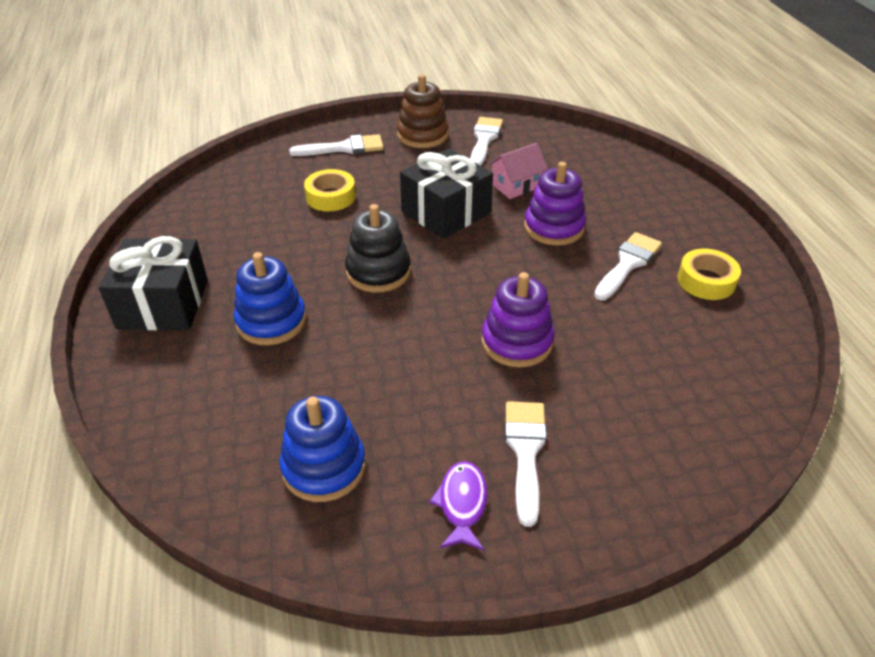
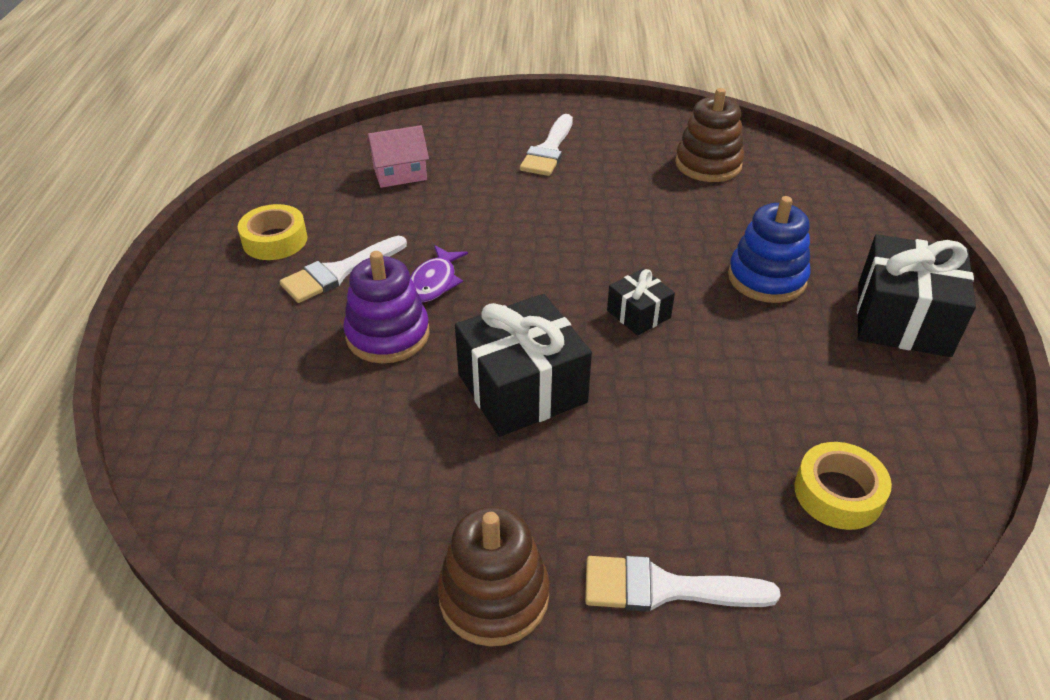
camera: 165 degrees left, 0 degrees up
blue stacking toy [279,396,366,502] -> brown stacking toy [675,88,744,182]
yellow tape [304,169,356,211] -> yellow tape moved to [794,442,892,530]
black stacking toy [345,204,411,293] -> black gift [607,269,675,336]
purple fish [429,461,488,551] -> purple fish moved to [410,245,468,303]
white brush [470,117,503,166] -> none
purple stacking toy [481,272,555,367] -> none
pink house [488,143,548,199] -> pink house moved to [367,125,429,188]

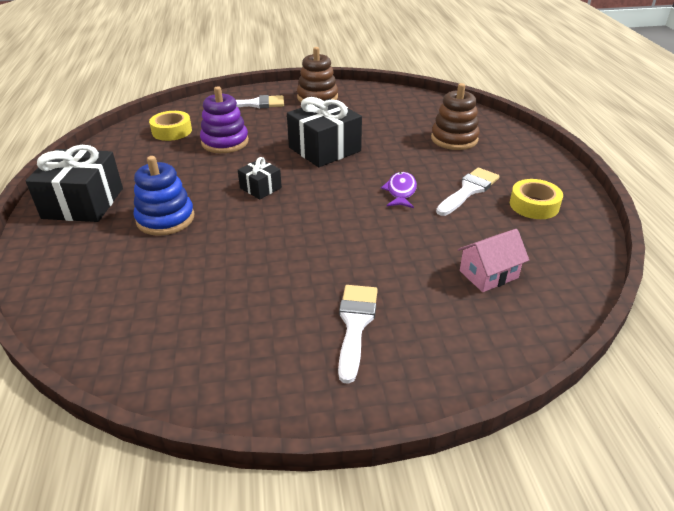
camera: 170 degrees right, 5 degrees down
purple stacking toy [343,251,430,363] -> purple stacking toy moved to [200,86,249,153]
brown stacking toy [675,88,744,182] -> brown stacking toy moved to [431,83,480,150]

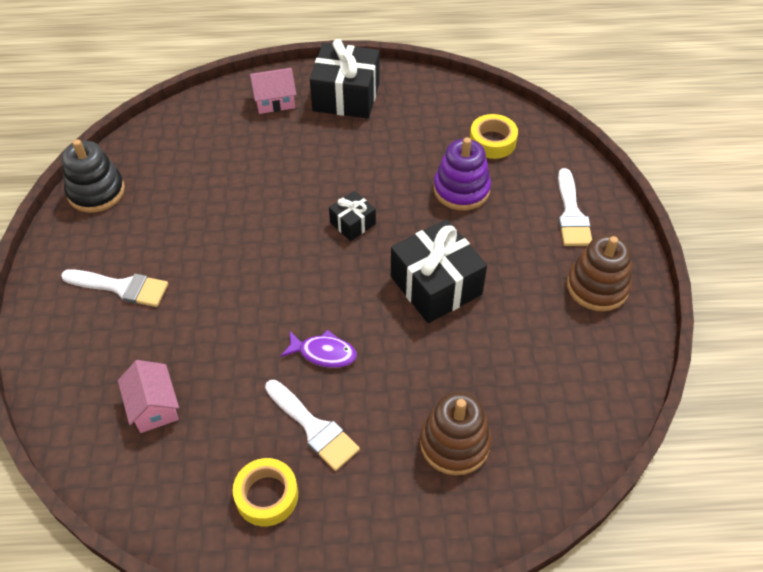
camera: 95 degrees right, 15 degrees up
blue stacking toy [134,156,194,236] -> none
none -> black stacking toy [62,139,125,213]
none -> pink house [250,68,296,114]

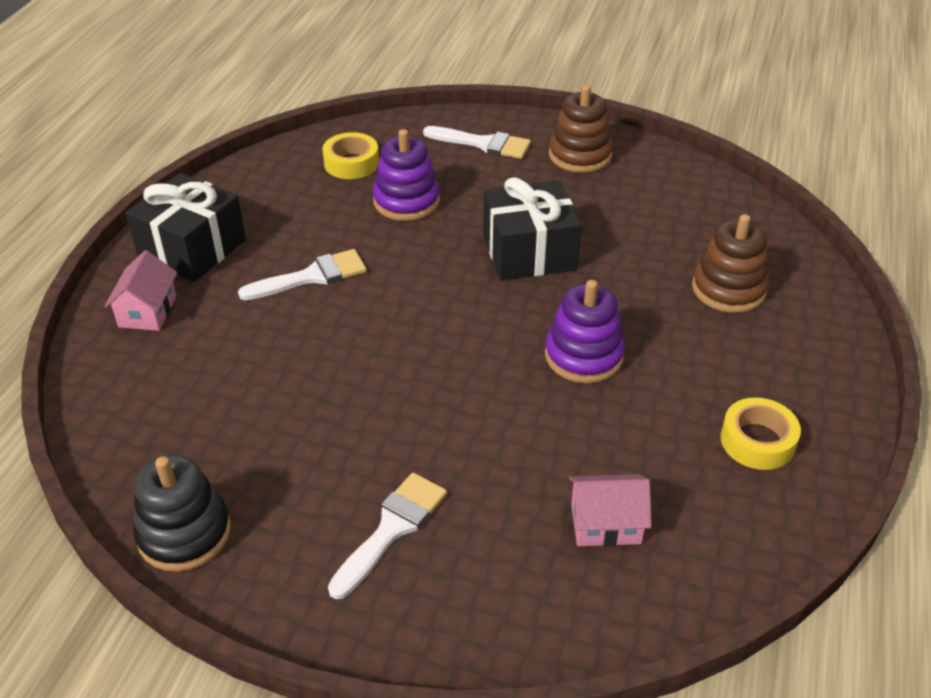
camera: 70 degrees left, 10 degrees down
white brush [265,380,360,471] -> white brush moved to [238,249,367,300]
purple fish [280,329,357,368] -> purple stacking toy [545,280,625,383]
black gift [329,191,376,241] -> none

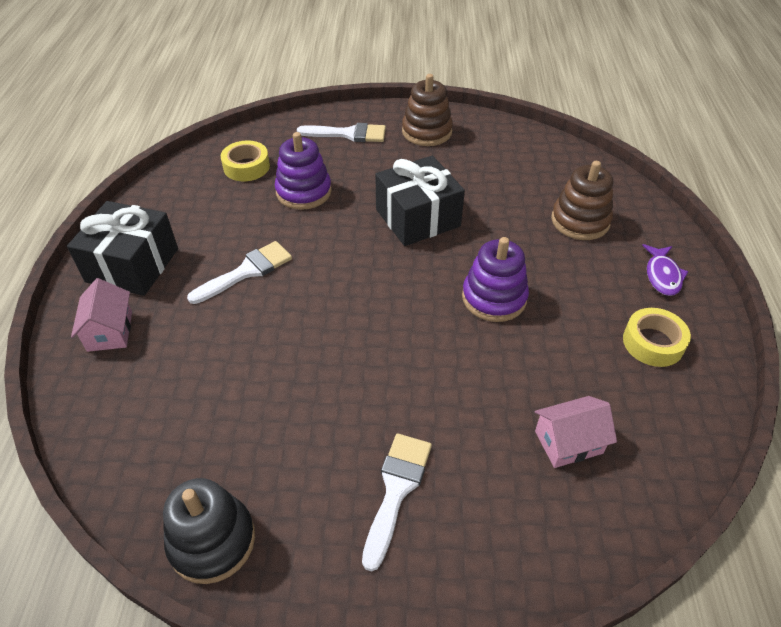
camera: 15 degrees left, 5 degrees up
none -> purple fish [642,244,688,296]

